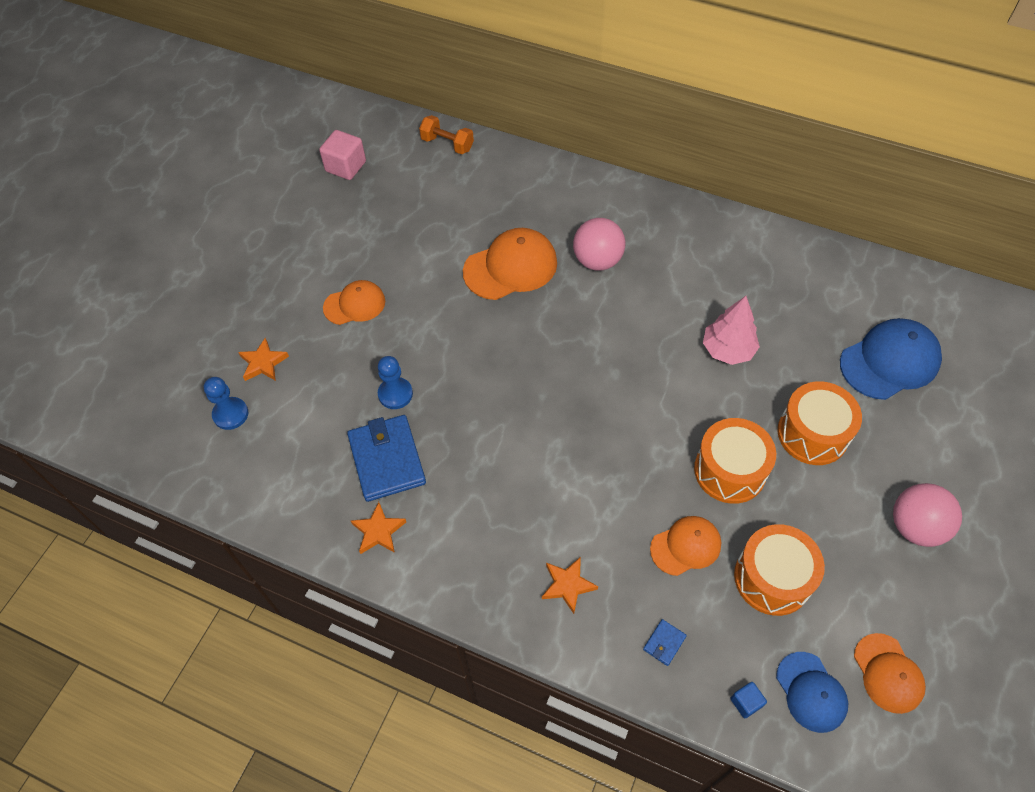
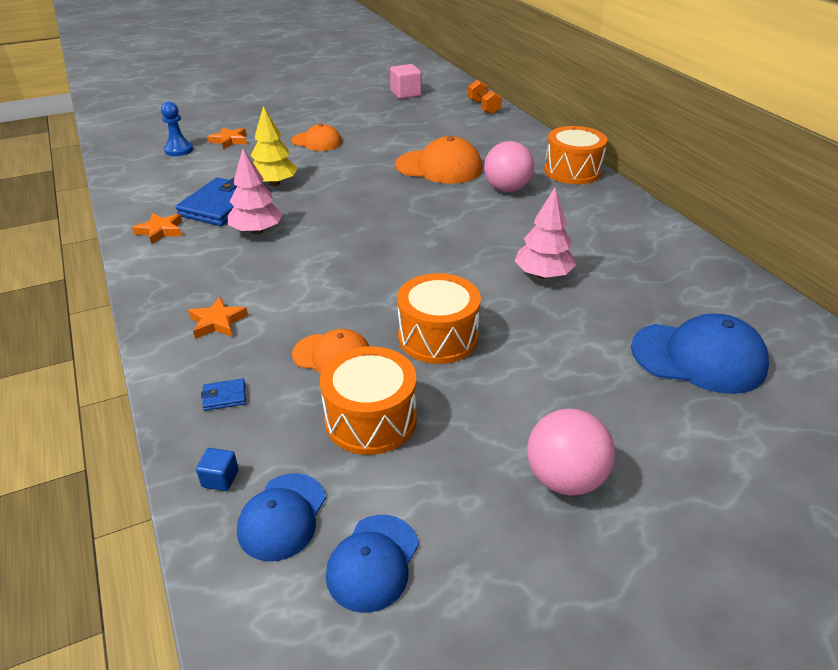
camera: 40 degrees right, 20 degrees down
blue pawn [378,356,413,409] -> yellow tree [251,106,298,186]
orange drum [778,381,862,465] -> orange drum moved to [544,126,607,184]
orange cap [854,633,926,714] -> blue cap [326,515,419,613]
none -> pink tree [228,148,283,234]

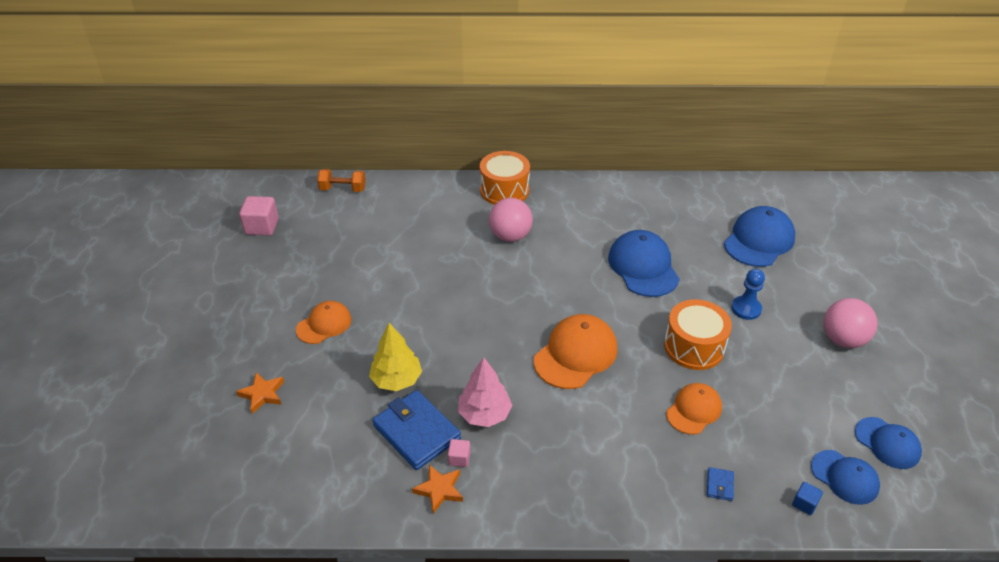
camera: 65 degrees left, 5 degrees up
blue pawn [161,101,193,156] -> blue pawn moved to [731,269,765,320]
orange star [188,297,248,339] -> none
orange drum [320,346,417,455] -> none
orange cap [395,136,482,184] -> orange cap moved to [534,314,618,389]
pink tree [515,188,576,279] -> blue cap [608,230,680,297]
none -> pink cube [448,439,471,467]

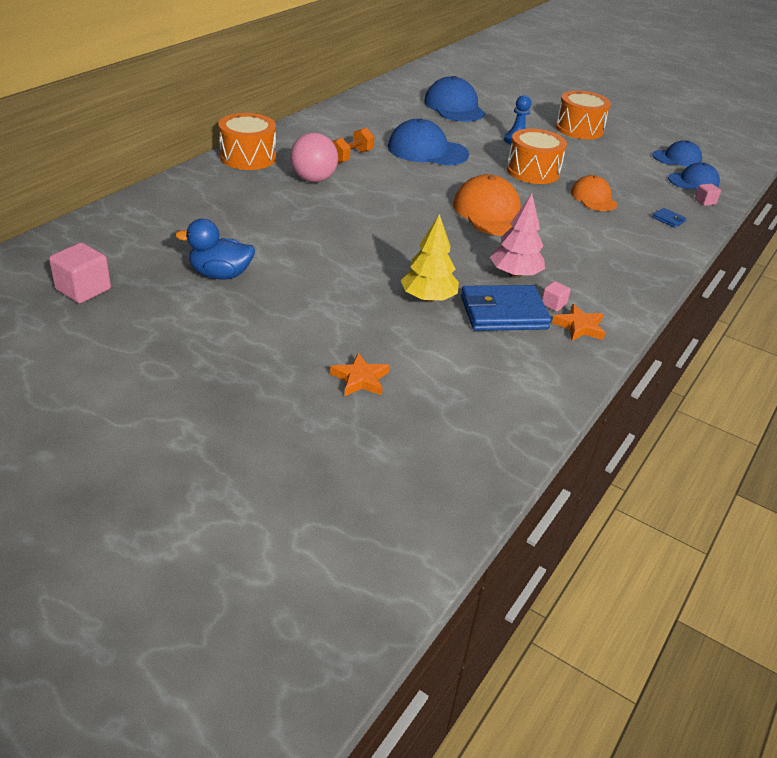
camera: 60 degrees left, 5 degrees down
orange cap [296,301,351,344] -> none
orange dumbbell [317,169,366,192] -> orange dumbbell moved to [332,127,374,163]
blue cube [792,482,823,515] -> pink cube [695,184,721,206]
pink ball [824,298,878,348] -> orange drum [555,91,611,139]
none -> blue duck [175,219,255,280]

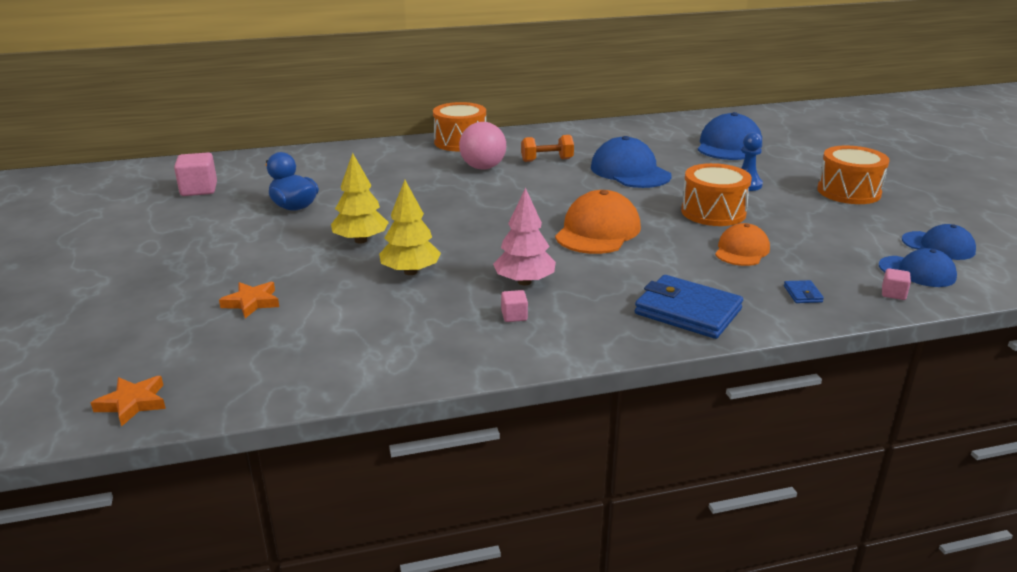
camera: 45 degrees right, 10 degrees down
blue wallet [461,285,551,331] -> blue wallet moved to [635,275,743,339]
orange star [552,304,605,341] -> orange star moved to [91,376,166,427]
none -> yellow tree [331,153,389,244]

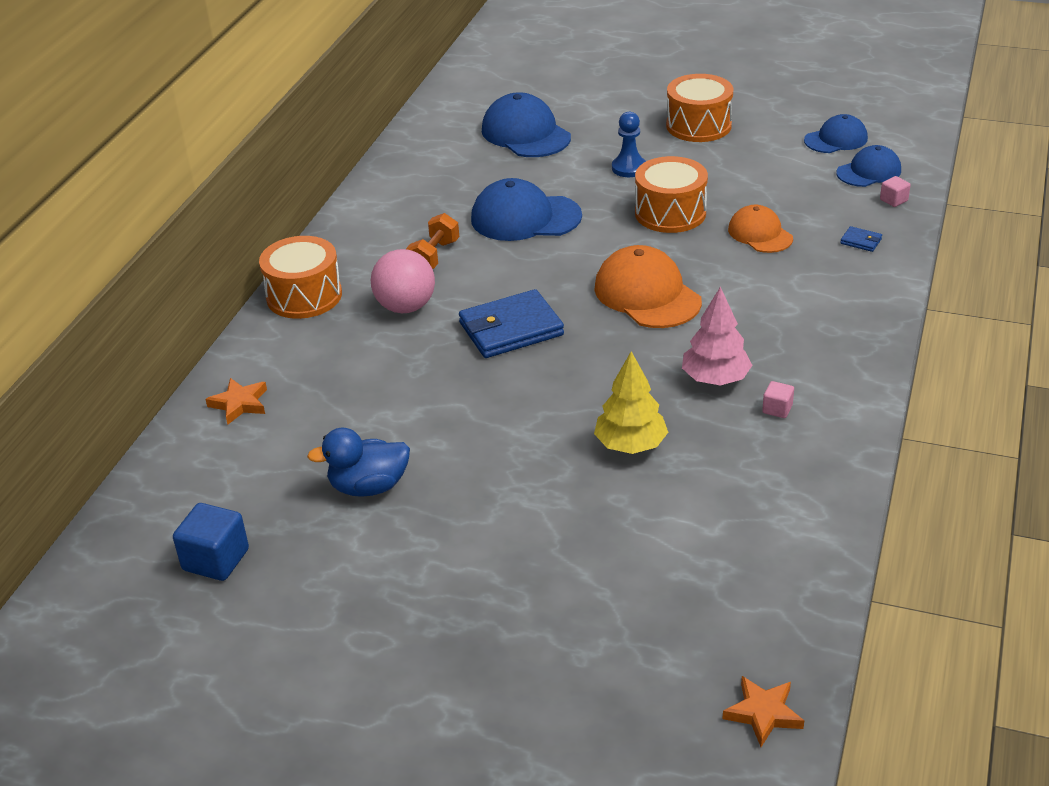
camera: 55 degrees left, 10 degrees up
pink cube [174,152,217,196] -> blue cube [173,503,249,581]
orange star [219,282,279,318] -> orange star moved to [205,378,267,424]
yellow tree [331,153,389,244] -> none
blue wallet [635,275,743,339] -> blue wallet moved to [459,289,564,358]

